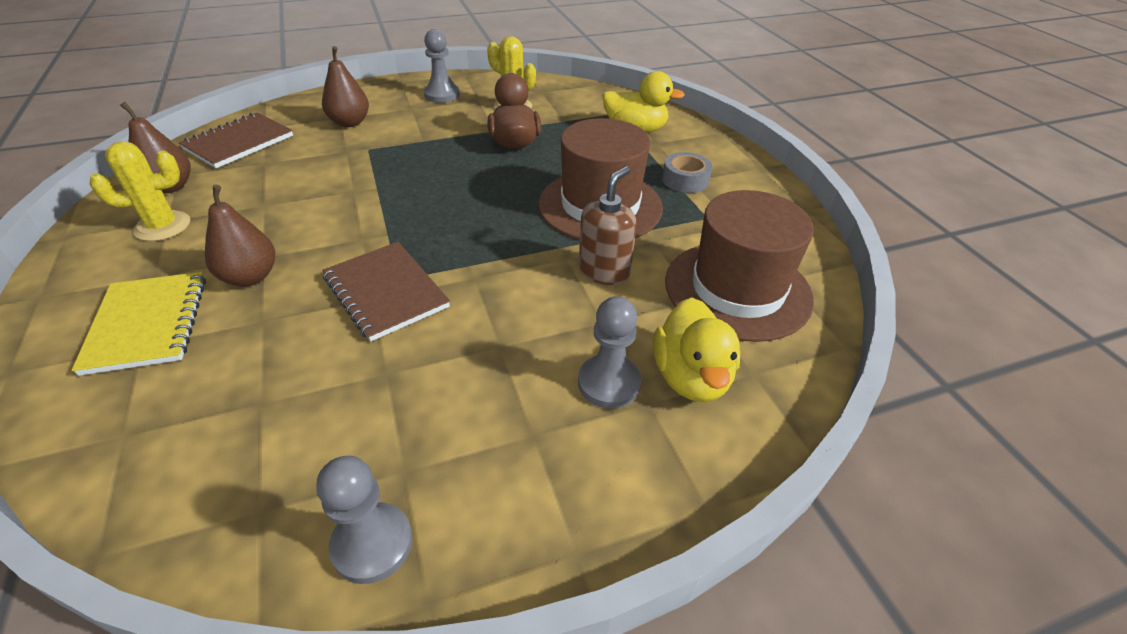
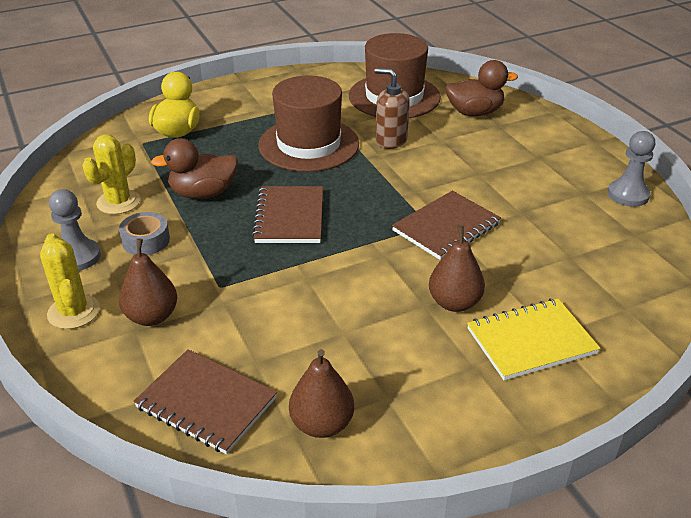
camera: 95 degrees left, 5 degrees down
yellow cactus [89,142,190,241] -> yellow cactus moved to [40,233,100,329]
grey pawn [578,296,641,409] -> none
yellow duck [653,297,740,402] -> brown duck [445,60,518,116]
grey tape [662,152,712,193] -> grey tape moved to [119,212,170,255]
none -> brown notebook [252,186,323,243]

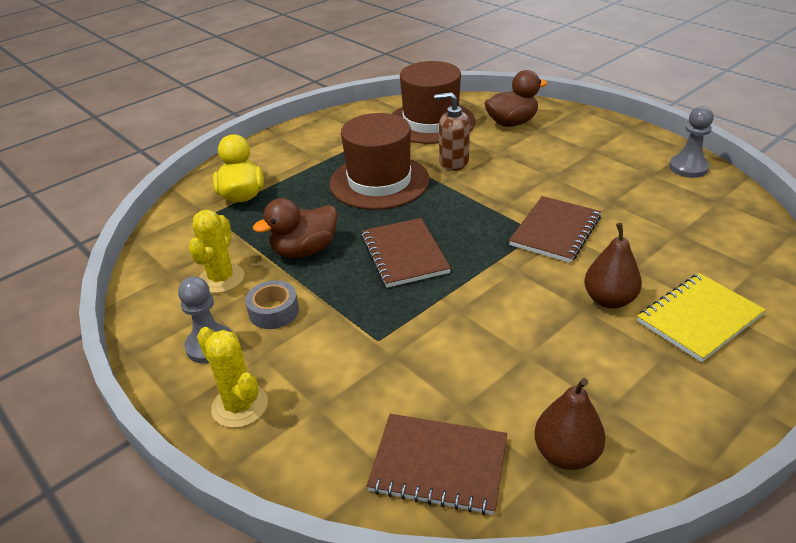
camera: 15 degrees left, 0 degrees up
brown pear [119,238,177,326] -> none

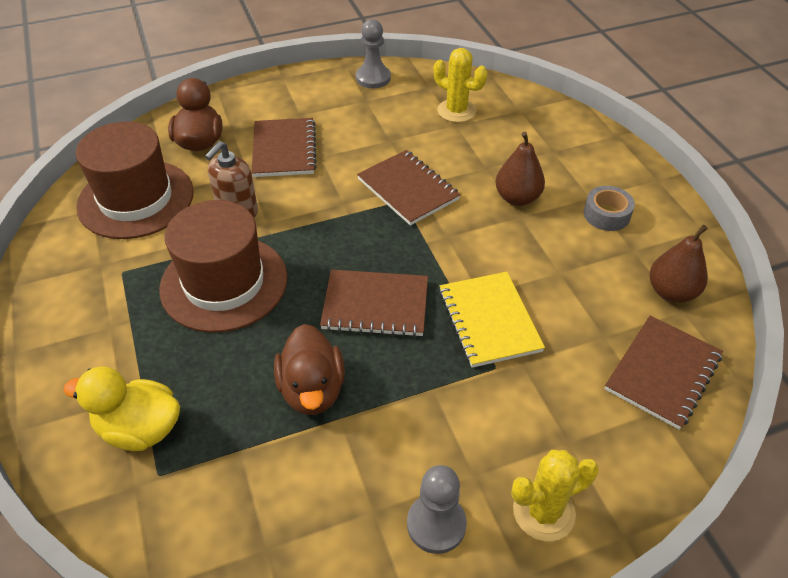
camera: 70 degrees left, 10 degrees up
yellow cactus [188,210,244,293] -> yellow cactus moved to [434,48,487,122]
grey tape [245,280,299,329] -> grey tape moved to [584,186,635,231]
yellow notebook [637,273,766,362] -> yellow notebook moved to [439,272,545,368]
none -> brown notebook [251,118,317,177]

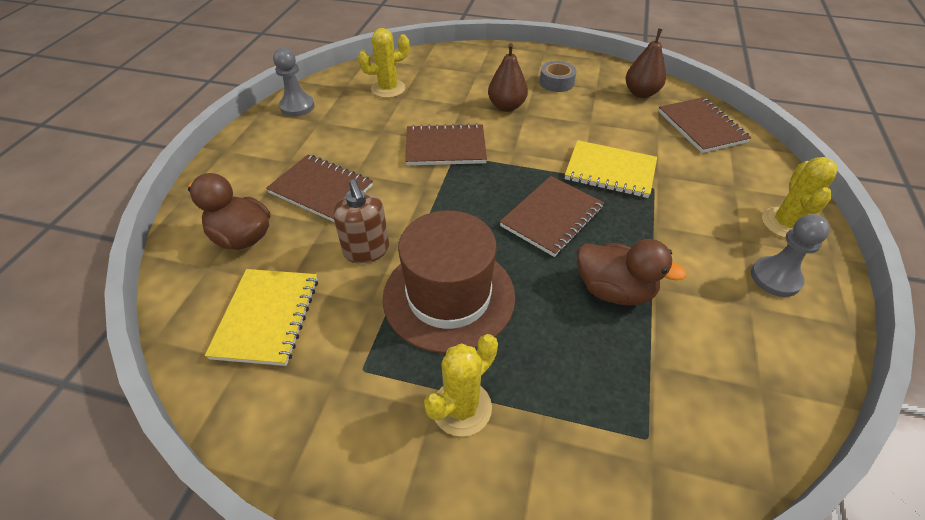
camera: 55 degrees left, 0 degrees up
yellow duck [63,366,180,451] -> none
brown hat [76,122,194,239] -> yellow notebook [205,269,318,366]
none -> yellow cactus [424,334,498,437]

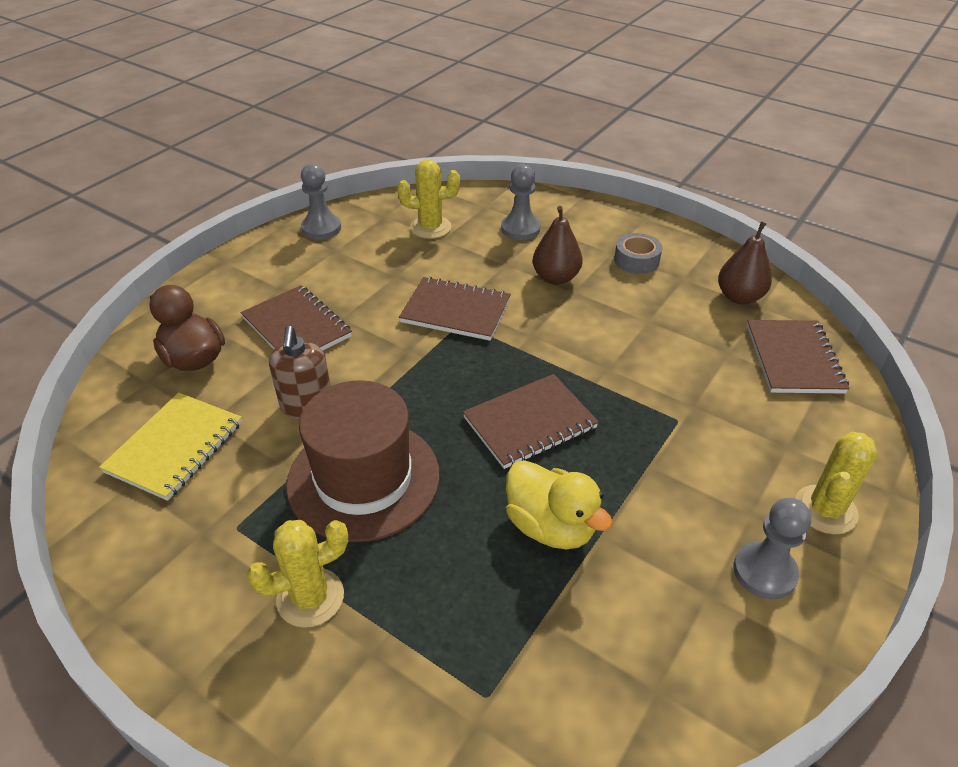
camera: 20 degrees right, 5 degrees down
yellow notebook [565,140,657,198] -> none
brown duck [577,239,687,305] -> yellow duck [506,460,613,549]
none -> grey pawn [501,164,541,240]

